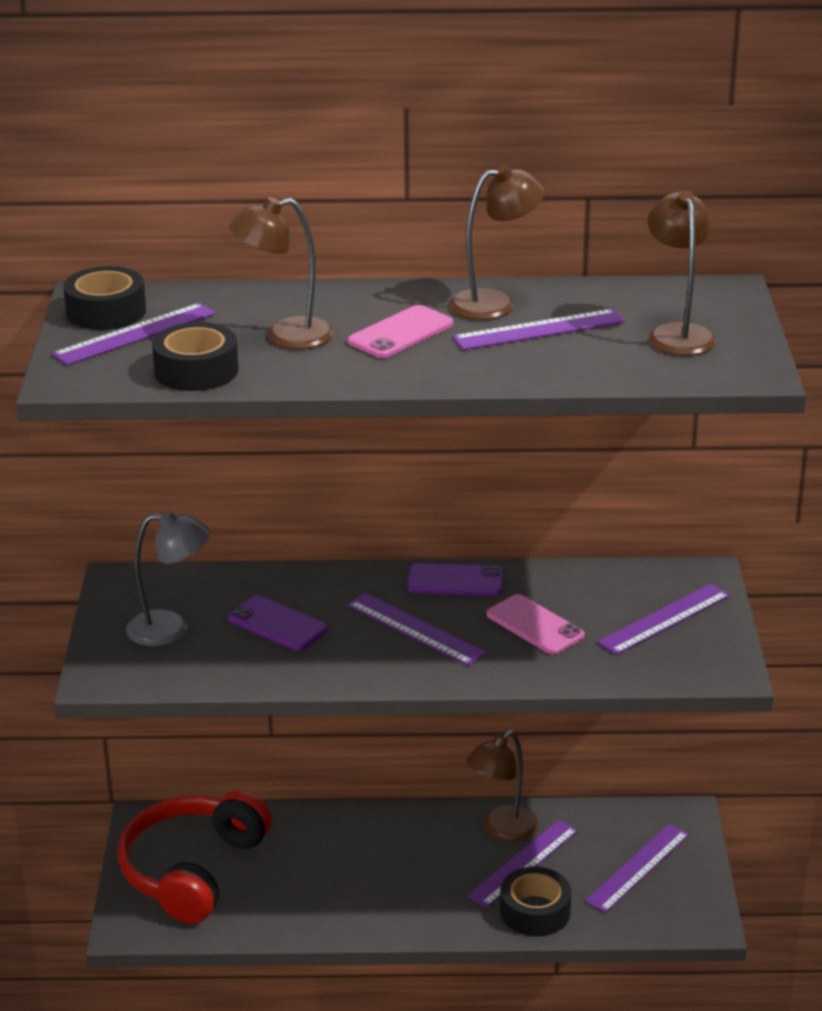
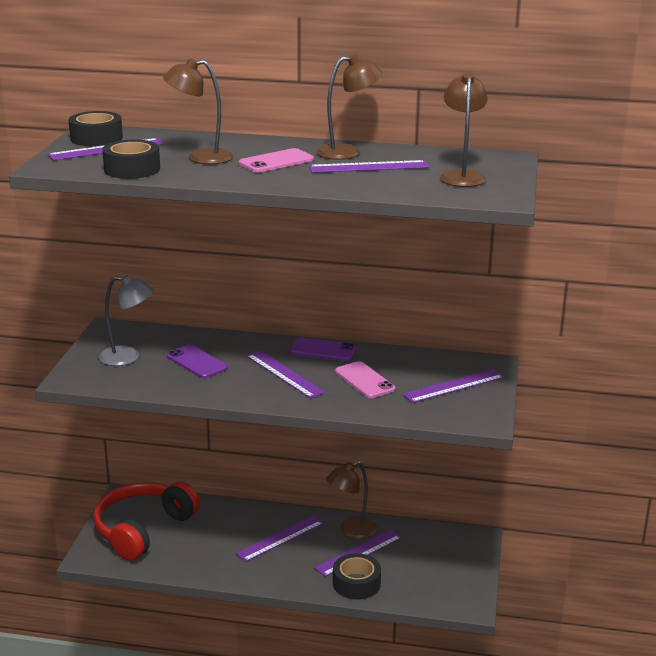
camera: 10 degrees right, 5 degrees down
purple ruler [585,824,689,913] -> purple ruler moved to [236,516,324,562]

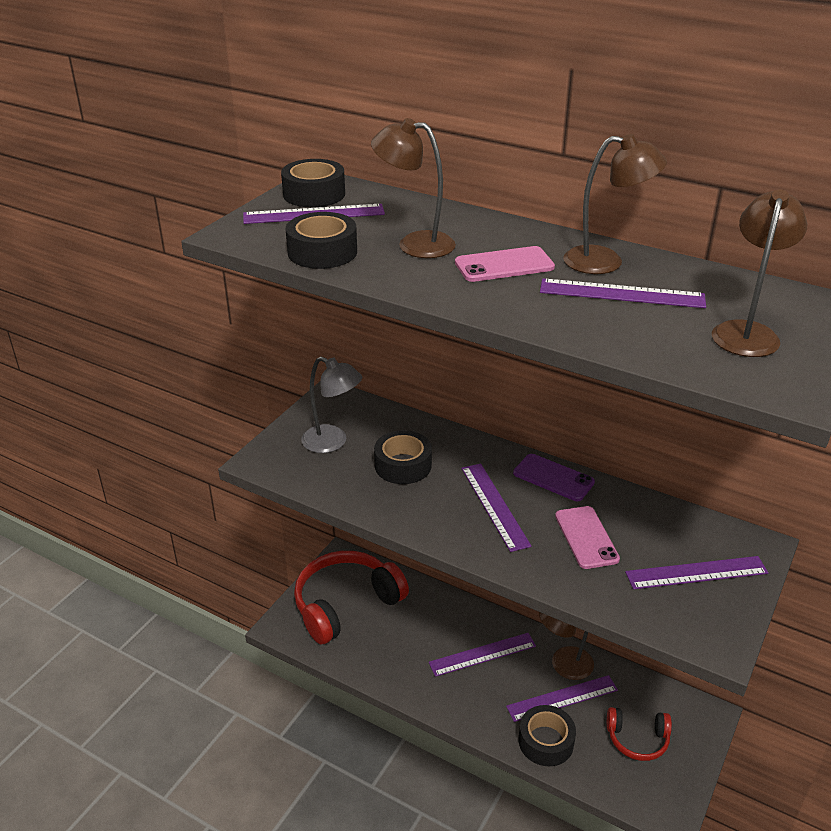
camera: 20 degrees right, 10 degrees up
purple phone [167,345,228,378] -> black tape [374,430,432,484]
none -> red headphones [607,707,672,761]

